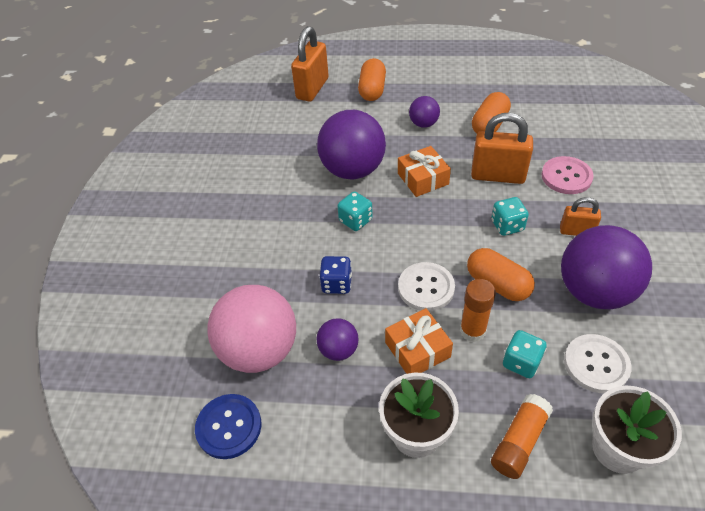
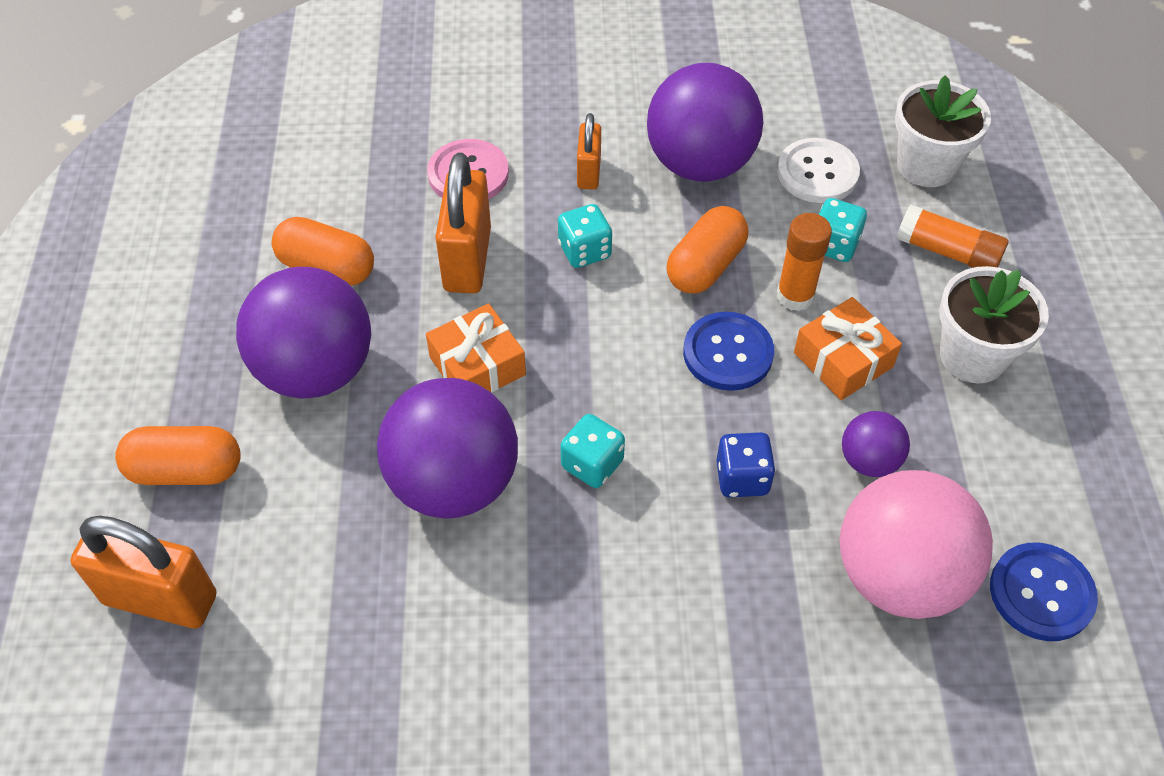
camera: 100 degrees left, 5 degrees up
white button [398,262,455,311] -> blue button [683,312,774,391]
purple ball [409,96,440,128] -> purple ball [236,267,371,399], size x2.05

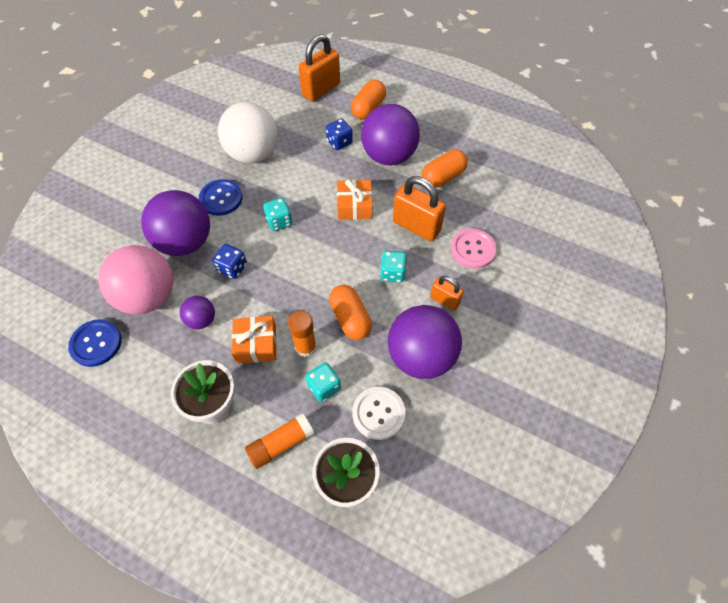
camera: 120 degrees right, 5 degrees up
purple ball [377,378,518,519] -> purple ball moved to [141,190,210,256]
blue button [683,312,774,391] -> blue button moved to [199,179,243,216]
none -> white ball [218,102,278,163]
none -> blue dice [326,118,353,150]

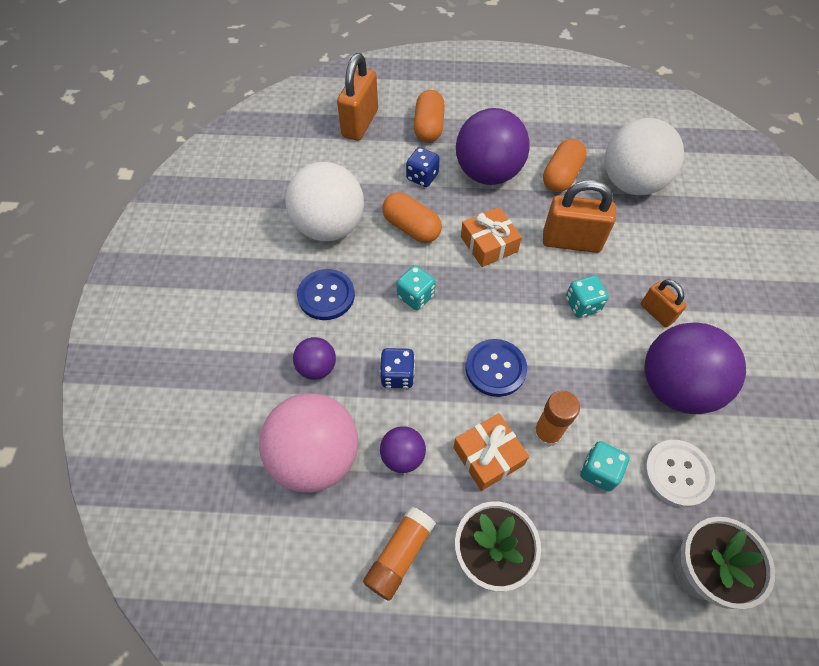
camera: 25 degrees left, 0 degrees up
blue button [68,319,122,367] -> blue button moved to [466,339,527,397]
purple ball [141,190,210,256] -> purple ball [293,337,336,380], size x0.49
orange glue stick [245,413,314,469] -> orange glue stick moved to [363,506,436,601]
orange capsule [329,285,372,340] -> orange capsule moved to [382,192,442,243]
orange padlock [430,276,464,311] -> orange padlock turned 45 degrees clockwise [641,279,687,327]
pink button [451,228,497,269] -> none
none -> white ball [605,118,684,195]

